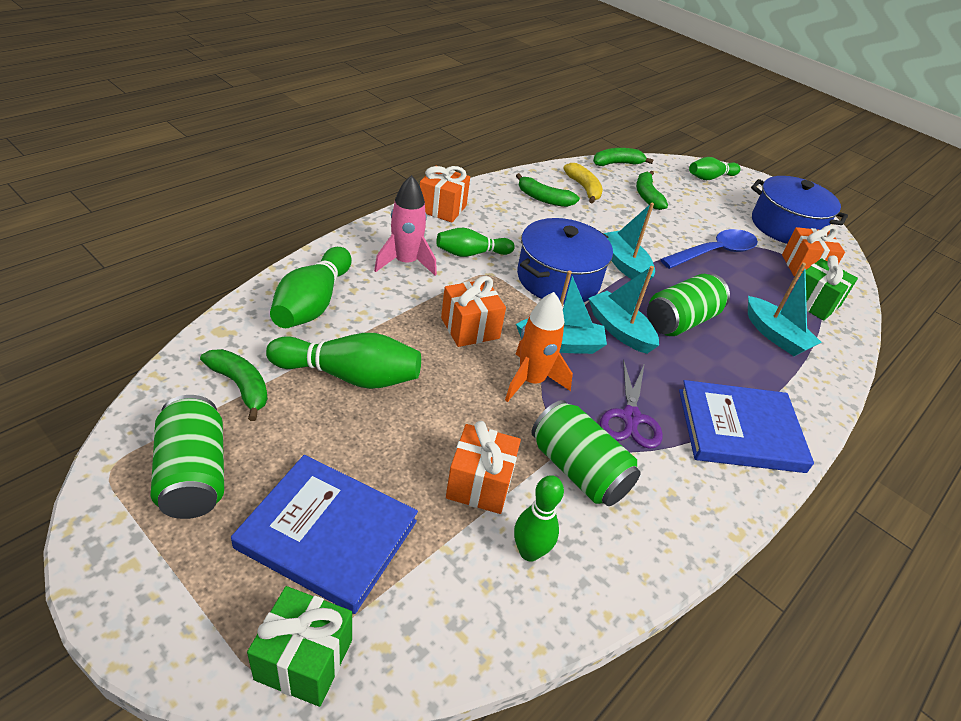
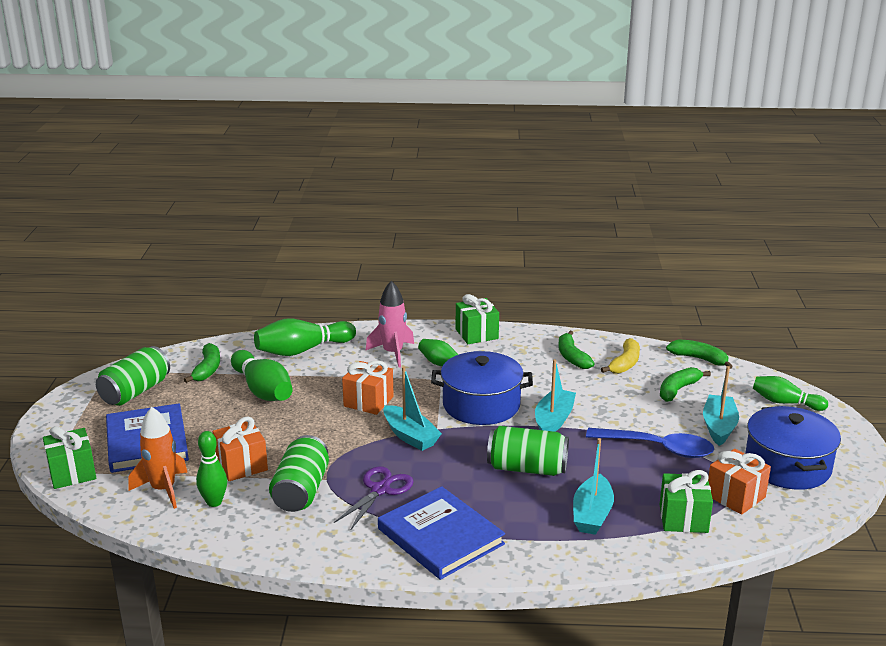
camera: 55 degrees right, 15 degrees down
orange gift [420,166,470,223] -> green gift [456,294,499,344]
orange rocket [505,292,573,402] -> orange rocket moved to [128,407,188,509]
turquoise boat [588,266,659,354] -> turquoise boat moved to [703,366,739,446]
purple scissors [600,359,663,449] -> purple scissors turned 150 degrees clockwise [334,466,414,531]

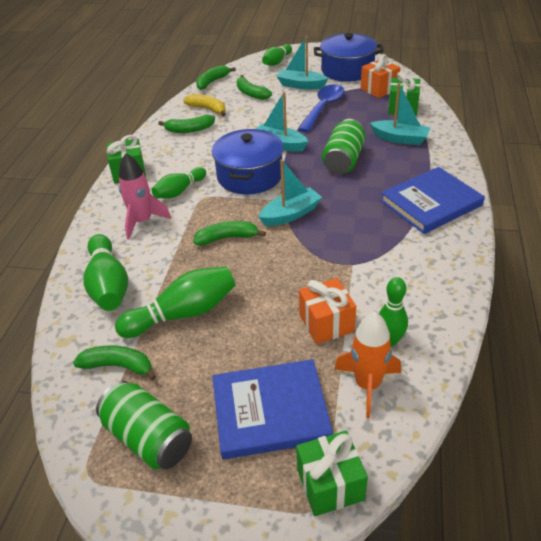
camera: 80 degrees left, 15 degrees up
green can [269,435,329,512] -> none
purple scissors [334,466,414,531] -> none
orange gift [342,361,394,415] -> green banana [193,221,266,245]

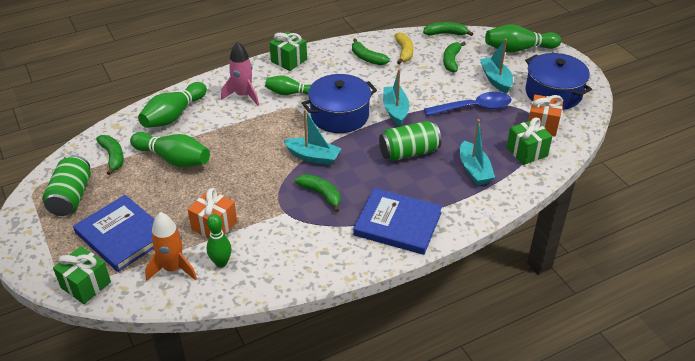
camera: 50 degrees right, 0 degrees up
green banana [193,221,266,245] -> green banana moved to [295,174,341,212]
green bowling pin [262,44,292,66] -> green bowling pin [485,24,561,53], size x1.53

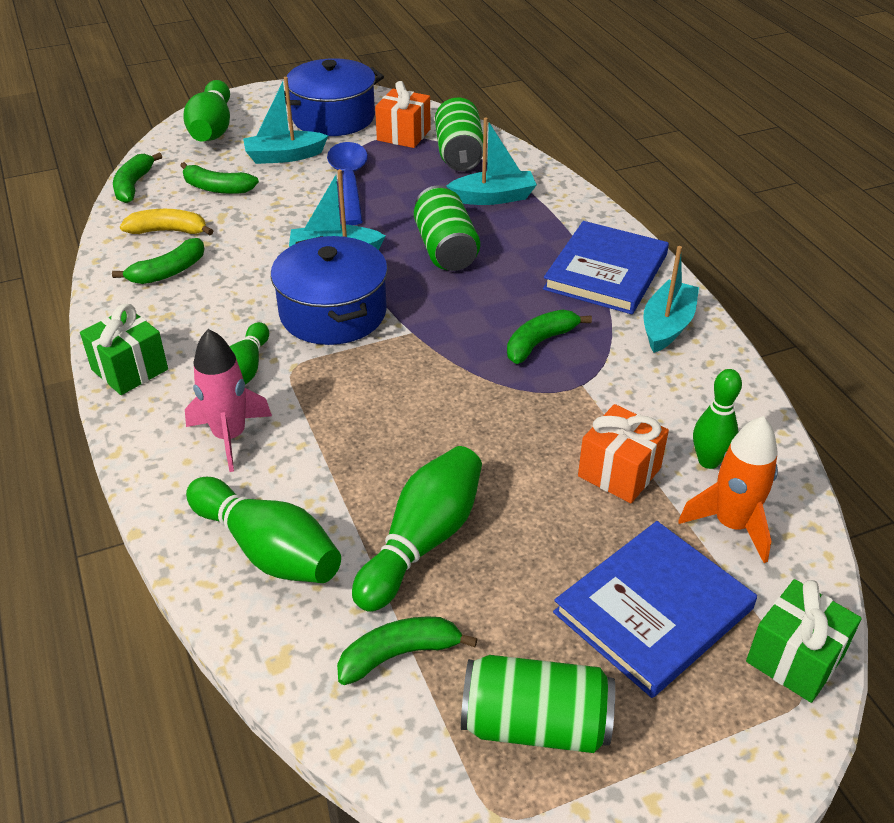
camera: 85 degrees left, 0 degrees up
turquoise boat [284,109,341,166] -> turquoise boat moved to [643,246,699,353]
green gift [506,118,552,165] -> green can [435,98,483,171]

